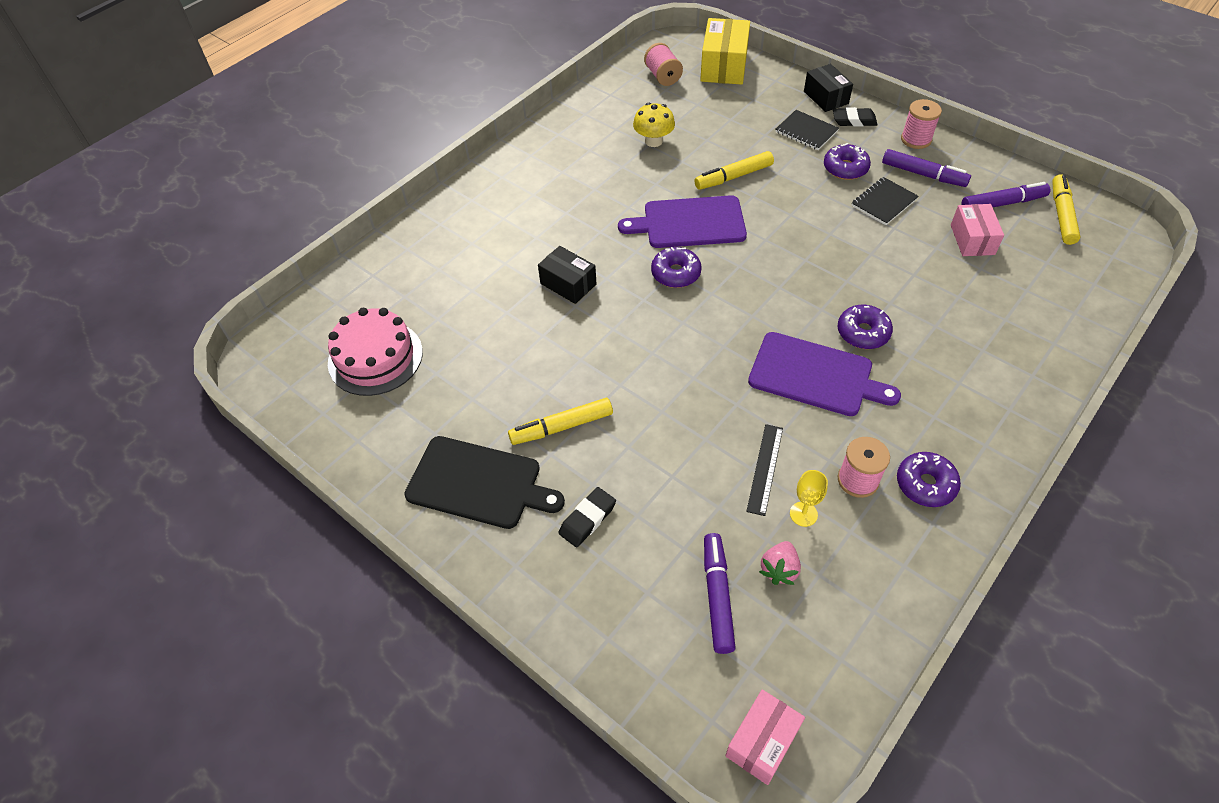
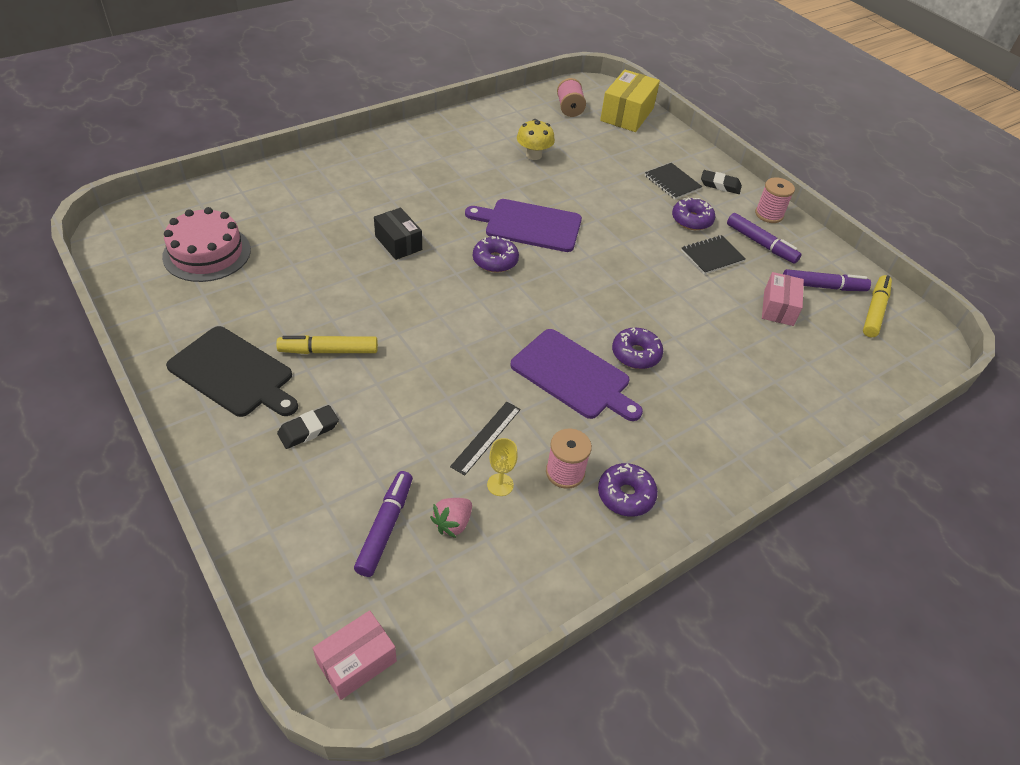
camera: 10 degrees right, 5 degrees down
yellow marker [694,151,774,190] -> none
black box [804,64,853,112] -> none

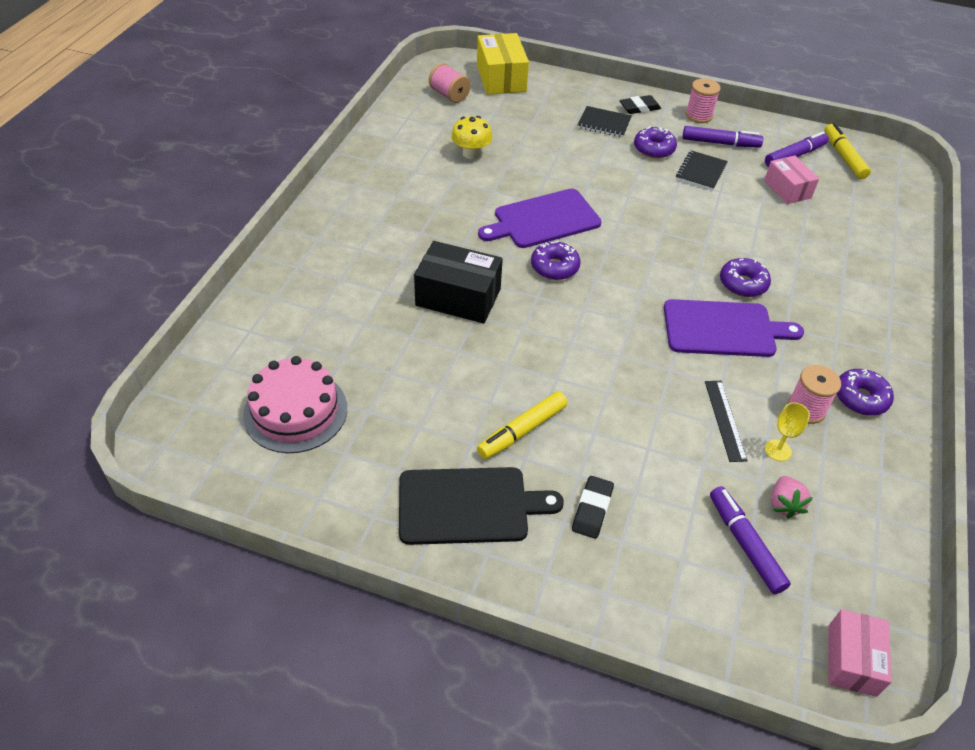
camera: 35 degrees left, 0 degrees up
black box [374,208,422,260] -> black box [414,241,503,324], size x1.54

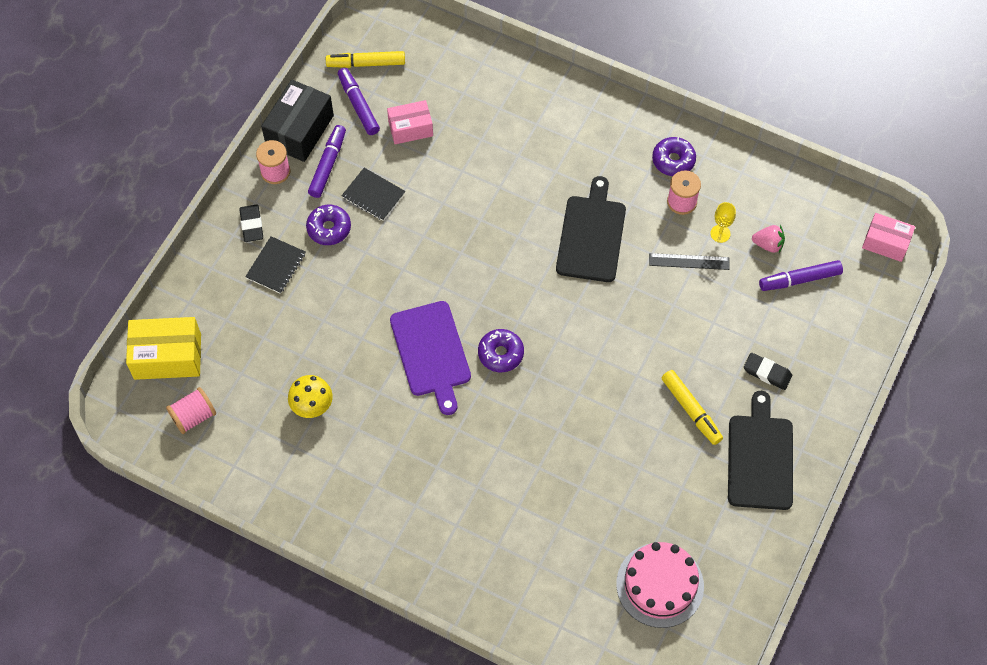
camera: 80 degrees left, 15 degrees up
black box [414,241,503,324] -> black box moved to [261,80,334,162]
purple cutting board [664,299,804,357] -> black cutting board [556,176,626,282]
purple donut [720,258,771,297] -> none

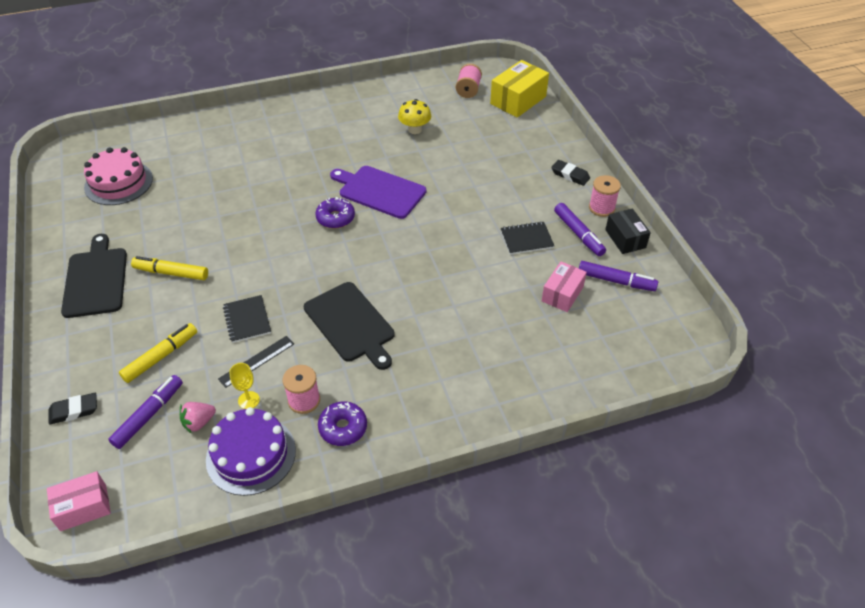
camera: 135 degrees right, 15 degrees down
black notebook [245,236,306,294] -> black notebook moved to [223,295,271,343]
black box [261,80,334,162] -> black box [605,209,651,254], size x0.65
purple donut [306,205,351,245] -> none
yellow marker [326,51,405,68] -> yellow marker moved to [119,323,197,383]
black cutting board [728,391,793,510] -> black cutting board turned 150 degrees counterclockwise [61,234,127,318]
black eraser [744,353,792,390] -> black eraser moved to [49,393,97,425]
none -> purple cake [206,407,296,496]

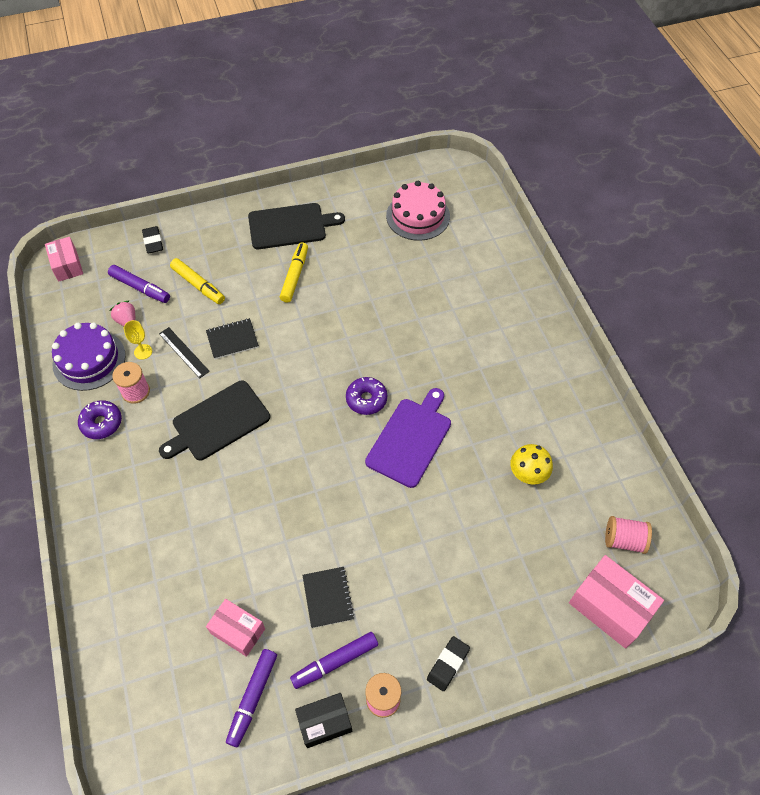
camera: 90 degrees right, 10 degrees up
yellow box [490,60,549,118] -> pink box [569,555,664,648]

